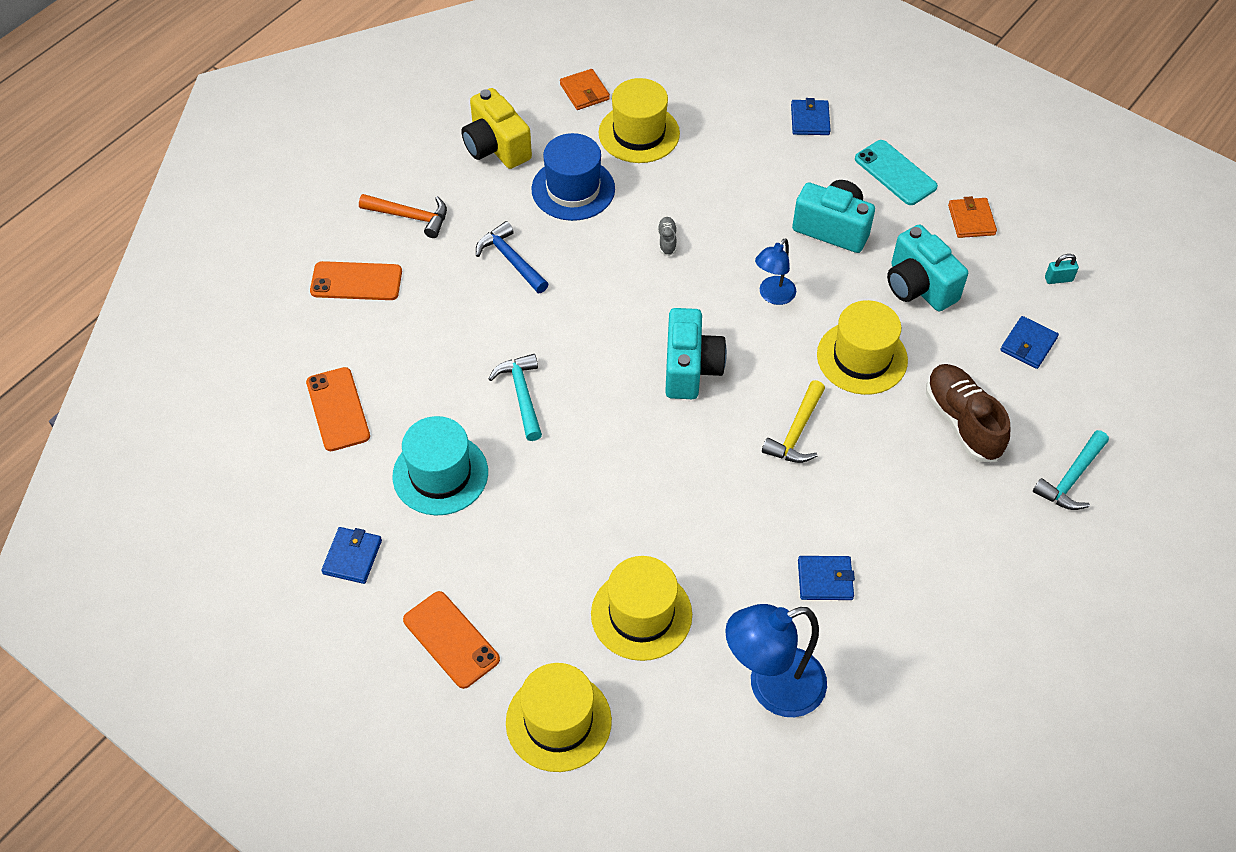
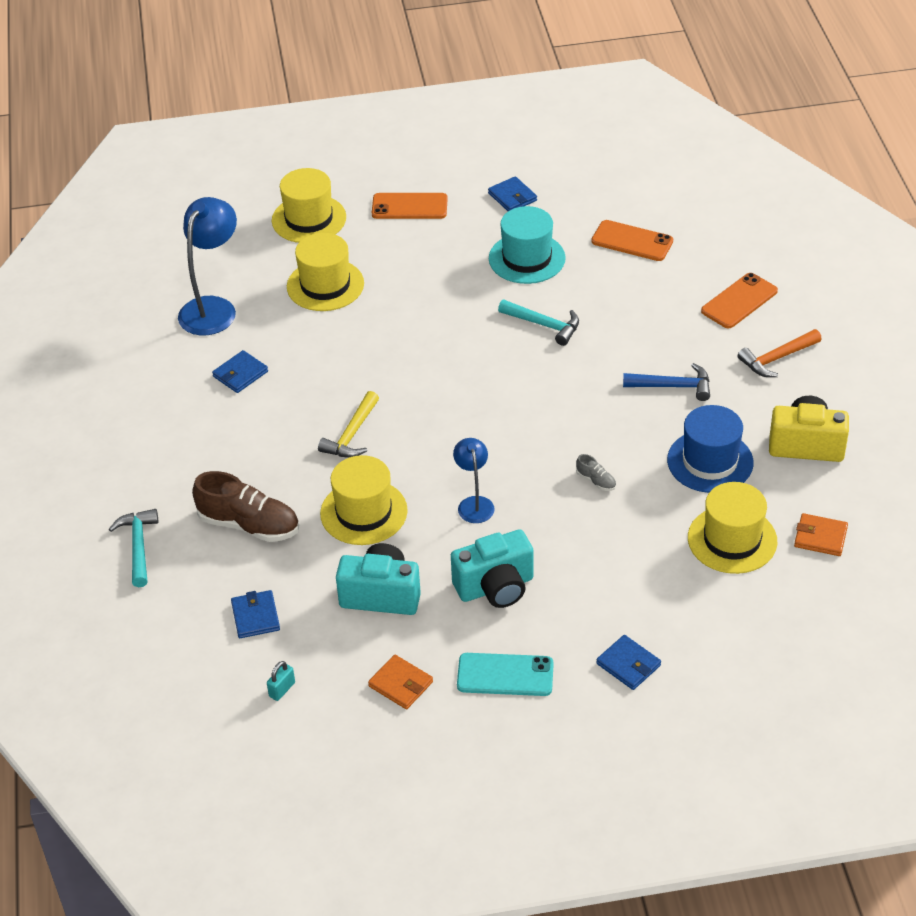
camera: 135 degrees right, 10 degrees down
turquoise camera [665,308,727,399] -> none
yellow hammer [762,380,825,463] -> yellow hammer turned 135 degrees counterclockwise [318,391,379,458]

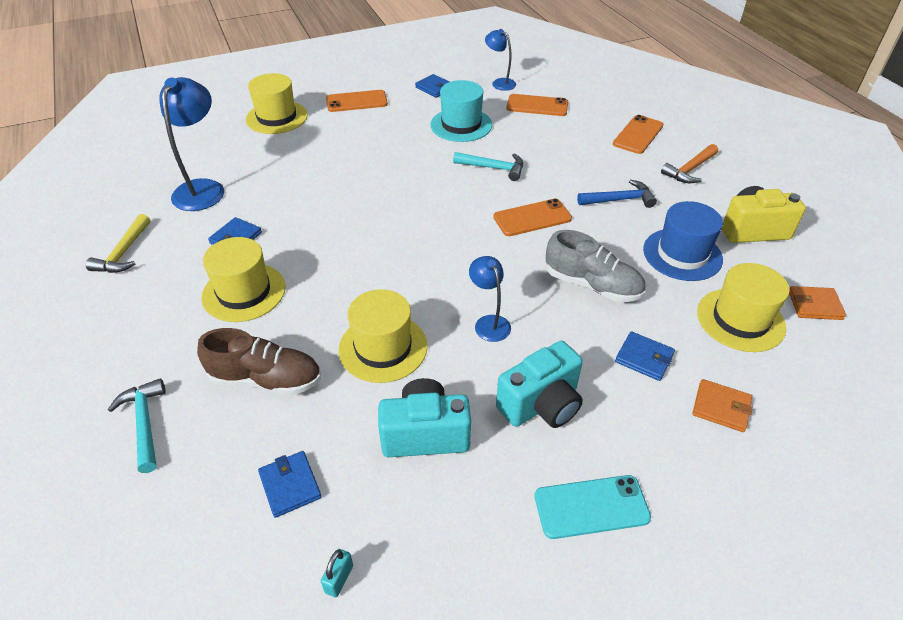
camera: 15 degrees left, 0 degrees up
yellow hat [287,233,364,311] -> yellow hat moved to [201,237,285,322]
yellow hammer [318,391,379,458] -> yellow hammer moved to [86,214,150,273]
orange wallet [368,655,433,709] -> orange wallet moved to [692,379,753,432]
grey shoe [576,454,616,491] -> grey shoe [546,230,645,302], size x2.29
blue wallet [596,635,661,690] -> blue wallet moved to [615,331,675,381]
none -> blue lamp [485,29,516,91]
none -> orange phone [494,199,572,236]

